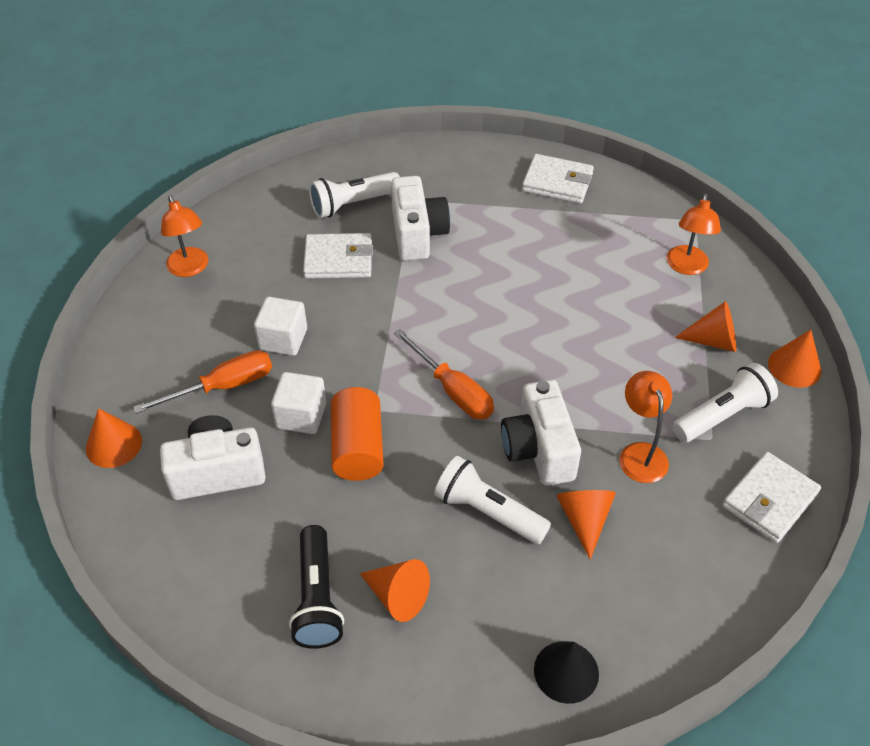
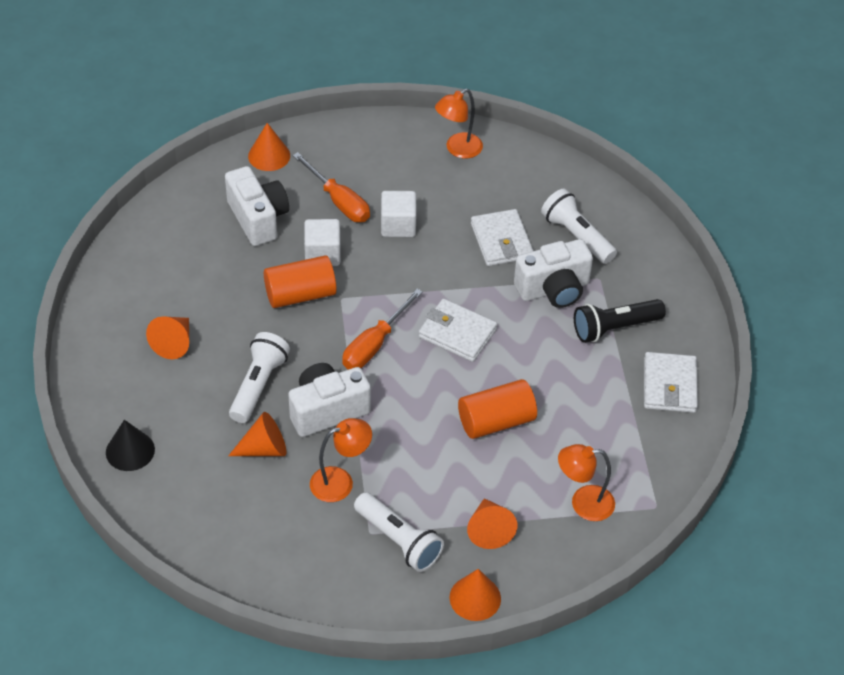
camera: 75 degrees right, 0 degrees up
black flashlight [289,525,344,649] -> black flashlight moved to [574,299,666,343]
white wallet [722,452,821,543] -> white wallet moved to [419,299,497,362]
none -> orange cylinder [458,379,537,439]

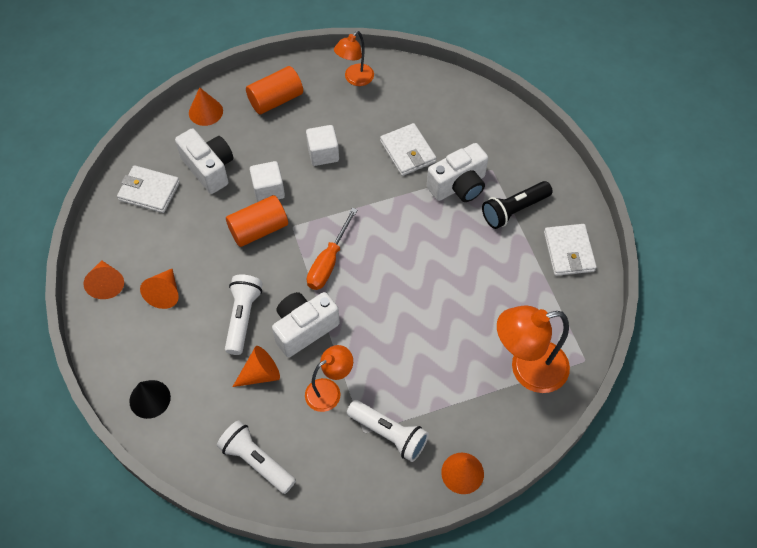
camera: 10 degrees left, 10 degrees up
orange screwdriver [293,152,370,222] -> none
white wallet [419,299,497,362] -> white wallet moved to [117,165,180,213]
orange cylinder [458,379,537,439] -> orange cylinder moved to [246,66,303,115]
orange cone [467,498,517,549] -> orange cone moved to [83,260,124,299]
white flashlight [541,189,617,264] -> white flashlight moved to [217,420,296,494]
orange lamp [558,444,615,521] -> orange lamp [497,306,570,393], size x1.64

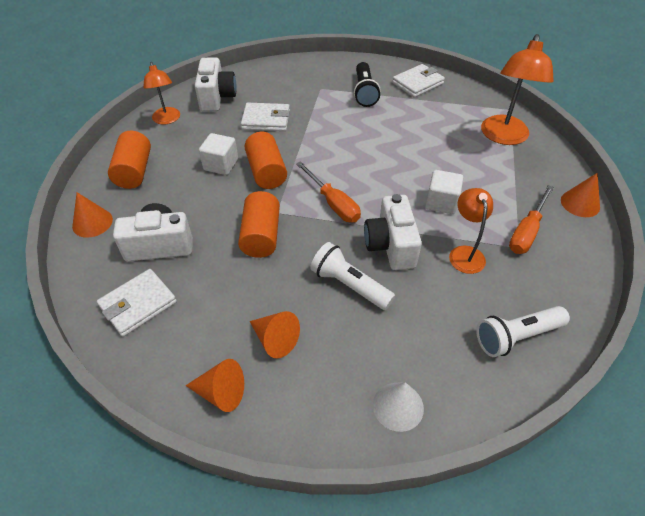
camera: 60 degrees left, 10 degrees down
black cone [129,380,171,419] -> white cone [373,382,424,432]
orange cone [233,346,280,387] -> none
white cube [250,161,285,202] -> white cube moved to [425,170,463,214]
white flashlight [347,400,429,462] -> orange screwdriver [509,185,554,254]
white camera [427,143,488,202] -> white camera moved to [195,57,237,112]
white wallet [544,224,597,276] -> white wallet turned 60 degrees counterclockwise [392,64,445,97]
none -> orange cylinder [244,132,287,189]

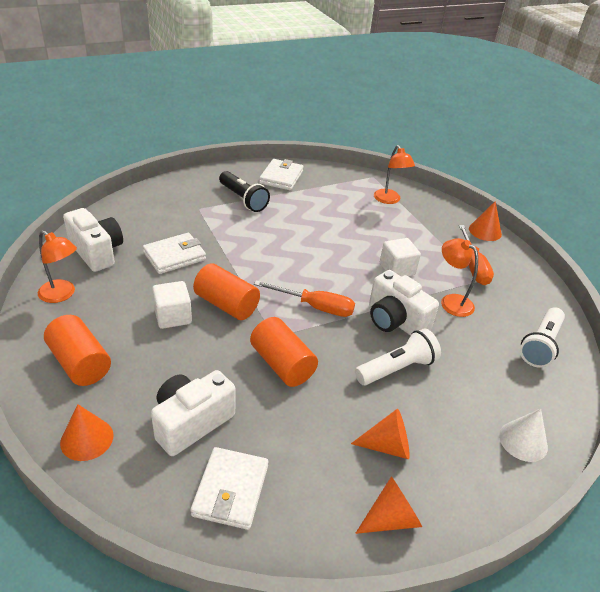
camera: 40 degrees left, 10 degrees down
white flashlight [310,242,395,310] -> white flashlight turned 150 degrees clockwise [355,328,441,385]
orange lamp [481,34,554,145] -> orange lamp [374,145,415,204], size x0.61

